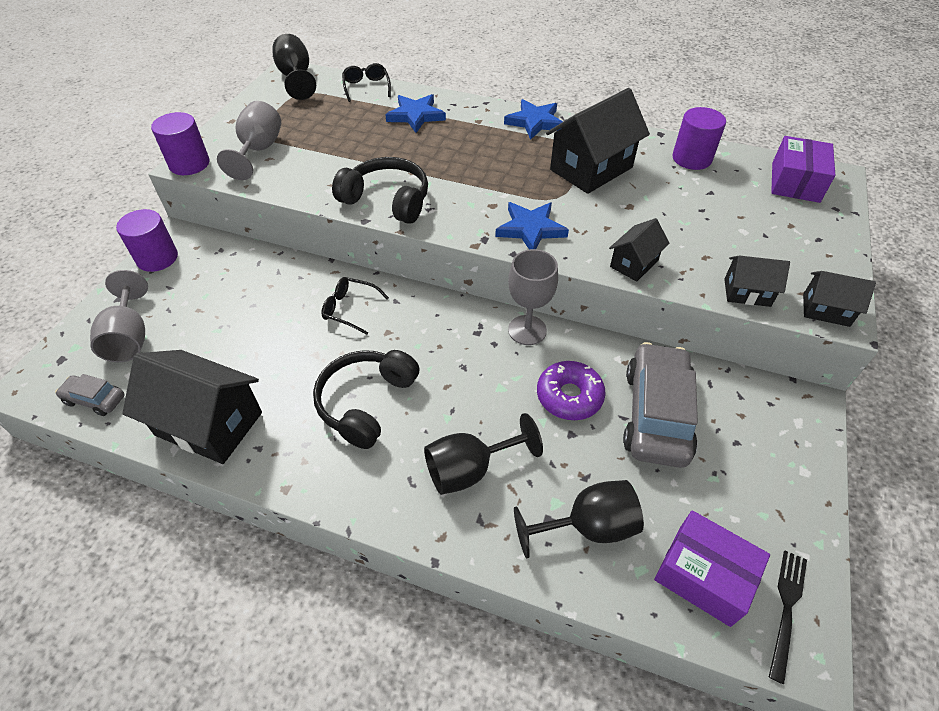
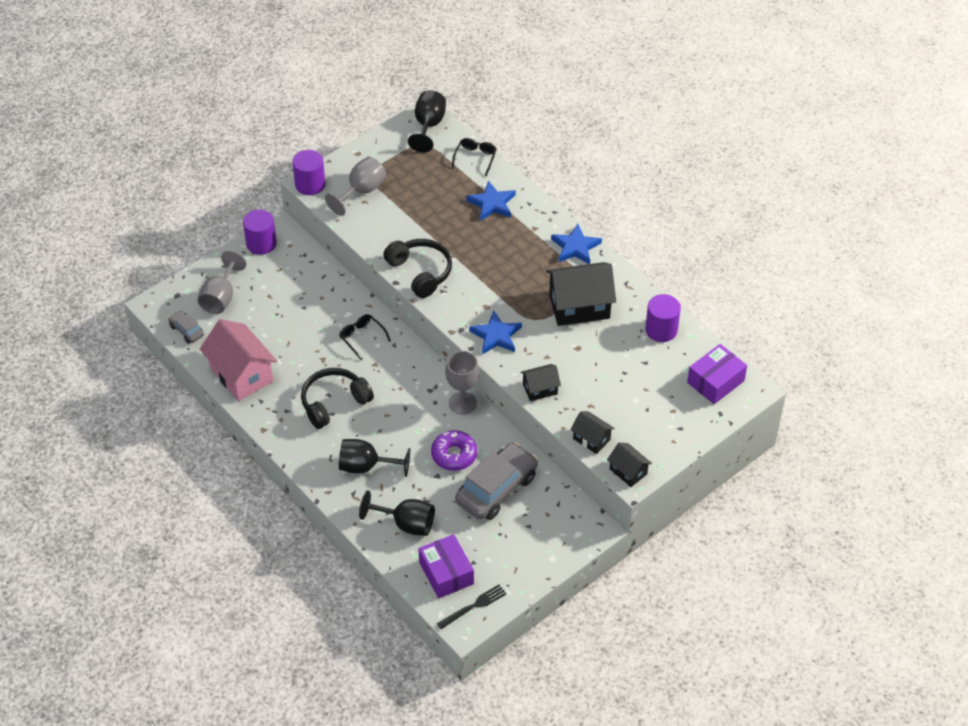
camera: 30 degrees right, 0 degrees up
black house [122,350,262,464] -> pink house [200,319,277,401]

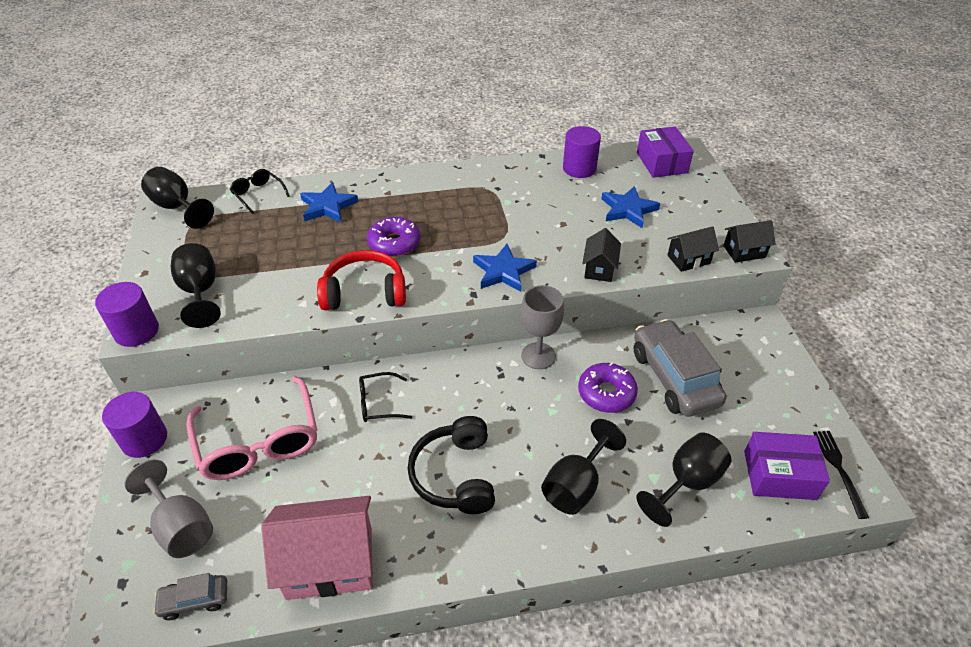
camera: 60 degrees left, 5 degrees down
grey goblet [325,157,386,216] -> black goblet [171,243,221,328]
black headphones [383,239,452,298] -> red headphones [317,250,406,310]
black house [546,262,616,326] -> none
blue star [551,224,602,264] -> blue star moved to [601,186,660,228]
none -> pink glasses [186,376,317,480]
none -> purple donut [367,217,420,257]

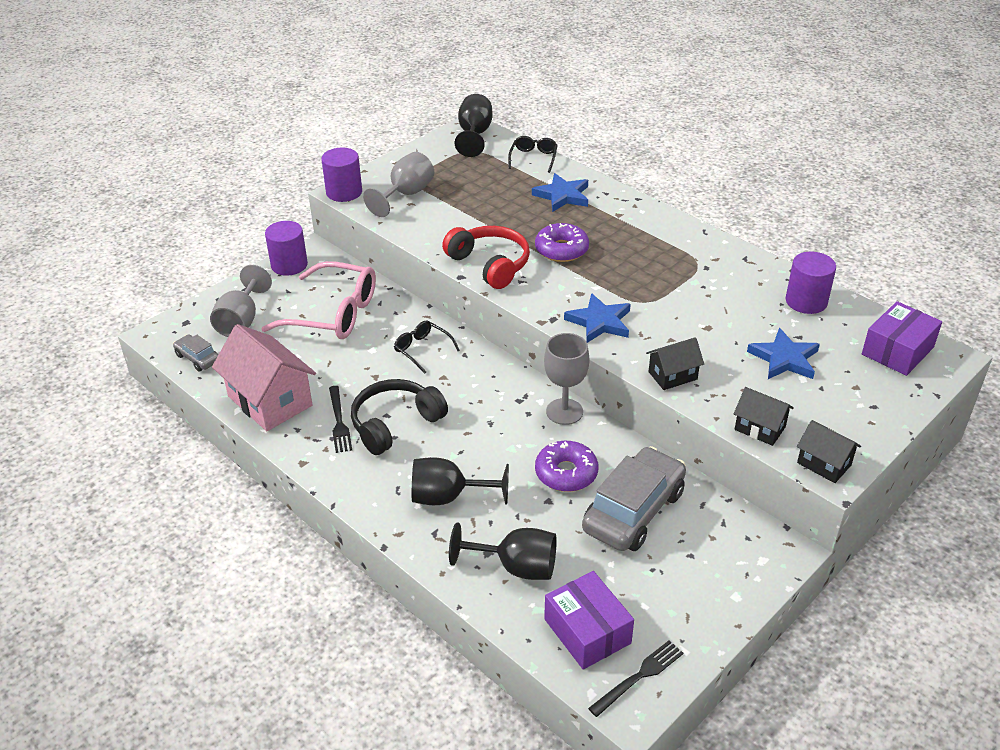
camera: 55 degrees right, 5 degrees down
black goblet [171,243,221,328] -> grey goblet [363,152,434,217]
pink glasses [186,376,317,480] -> pink glasses turned 105 degrees counterclockwise [261,261,376,339]
none -> black fork [329,386,352,453]

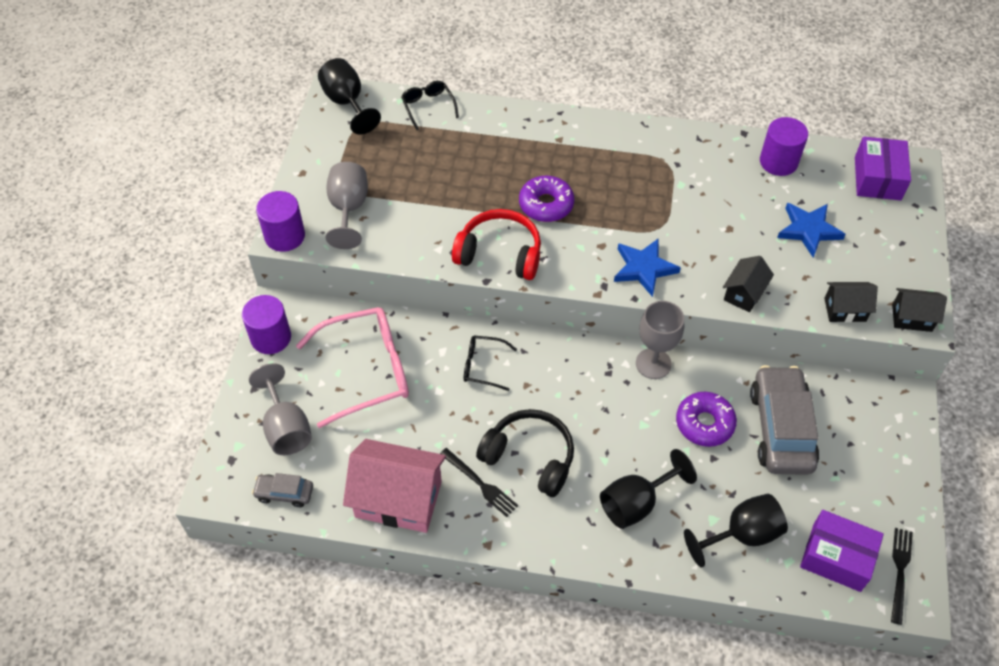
camera: 35 degrees left, 15 degrees up
black headphones [351,379,448,455] -> black headphones turned 105 degrees clockwise [476,409,574,497]
blue star [532,173,588,212] -> none

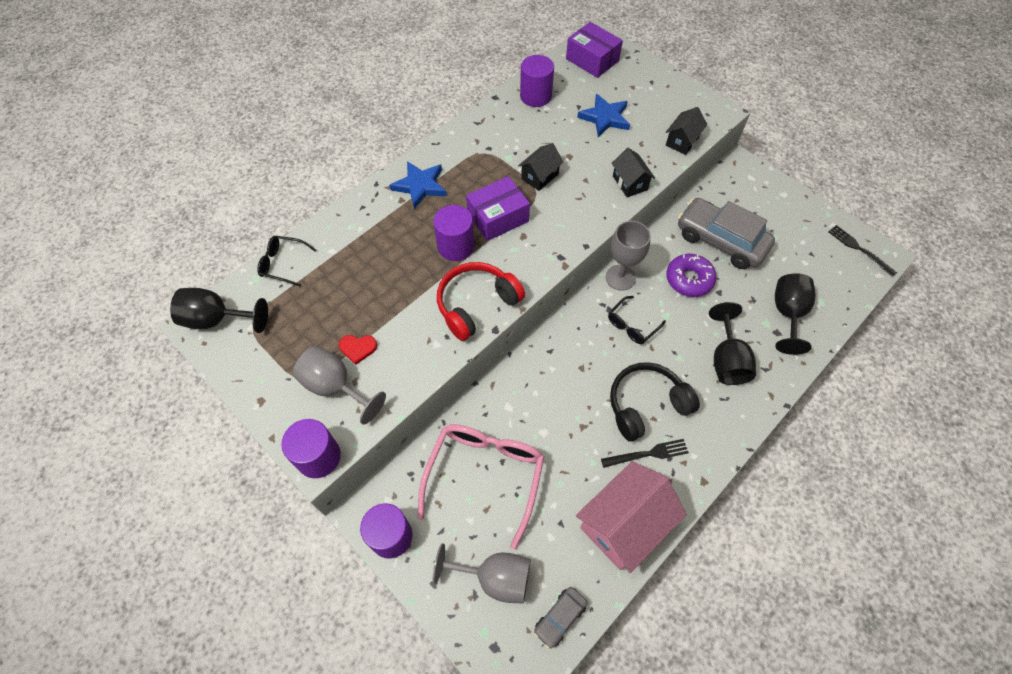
camera: 55 degrees left, 5 degrees up
black glasses [464,336,517,391] -> black glasses moved to [608,296,666,344]
purple donut [519,176,574,222] -> purple cylinder [433,205,474,261]
blue star [614,238,681,297] -> blue star moved to [389,161,447,209]
purple box [800,510,884,592] -> purple box moved to [466,176,530,241]
black house [892,288,947,332] -> black house moved to [518,143,564,191]
none -> red heart [339,335,377,365]

